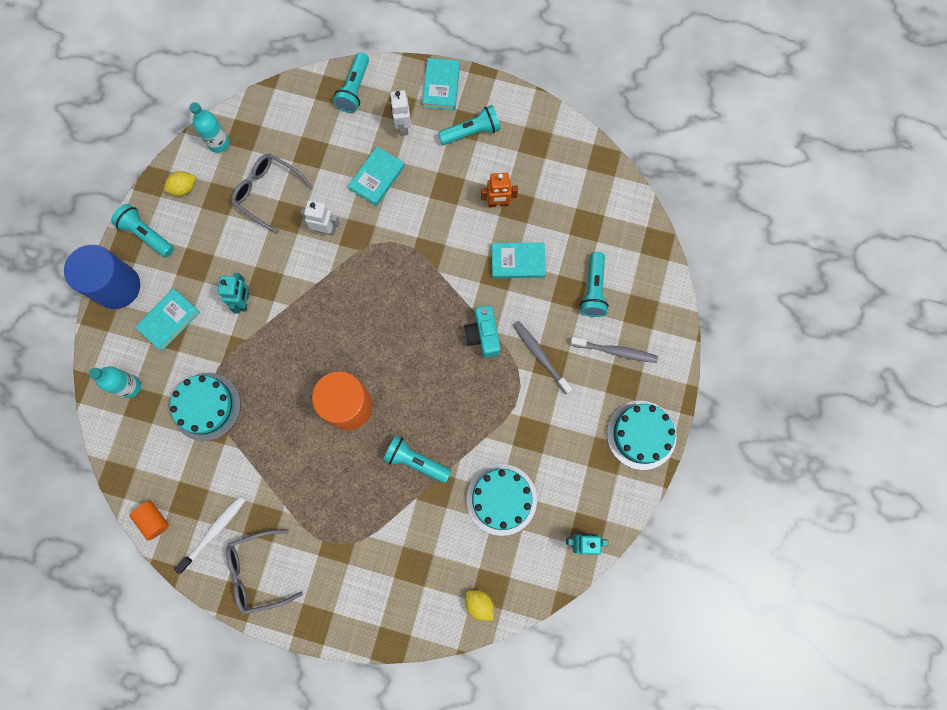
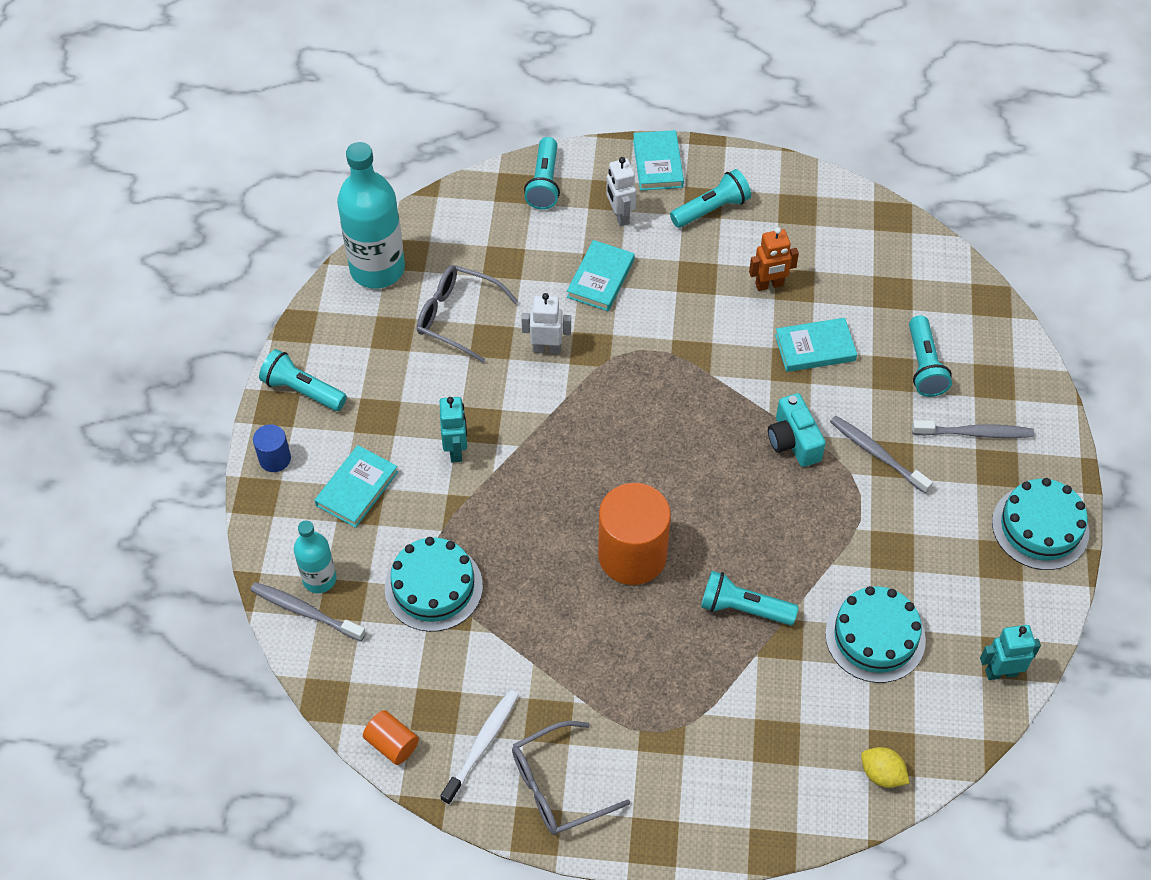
camera: 10 degrees left, 20 degrees down
blue cylinder [64,245,140,309] -> blue cylinder [253,424,291,472], size x0.48
yellow lemon [164,171,196,196] -> none
turquoise bottle [189,102,230,153] -> turquoise bottle [337,142,405,289], size x1.82
none -> grey toothbrush [250,582,366,641]

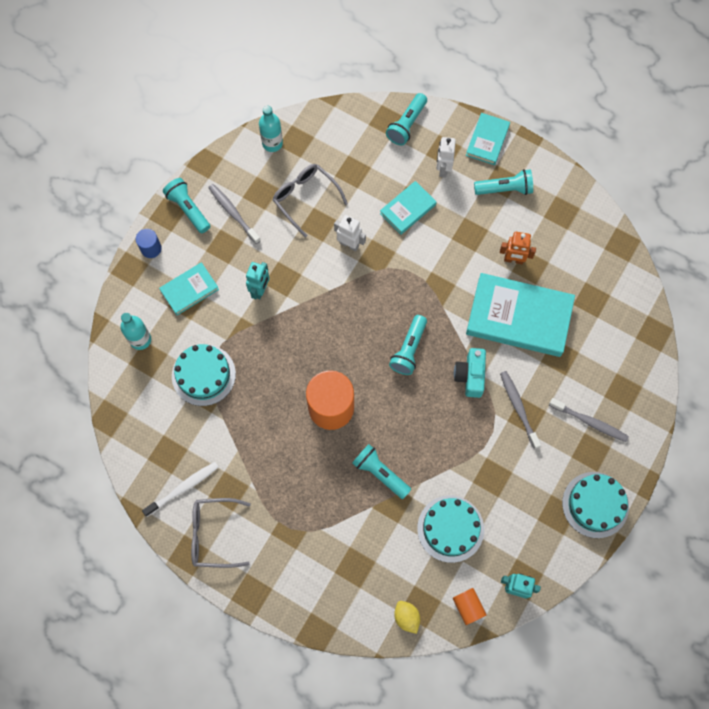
camera: 25 degrees right, 15 degrees up
grey toothbrush [250,582,366,641] -> grey toothbrush moved to [208,184,261,244]
turquoise bottle [337,142,405,289] -> turquoise bottle [259,106,283,152], size x0.55
orange cylinder [363,710,419,765] -> orange cylinder moved to [453,588,487,625]
turquoise book [775,318,857,372] -> turquoise book [466,273,575,357], size x1.92
turquoise flashlight [909,315,952,397] -> turquoise flashlight moved to [389,315,427,375]

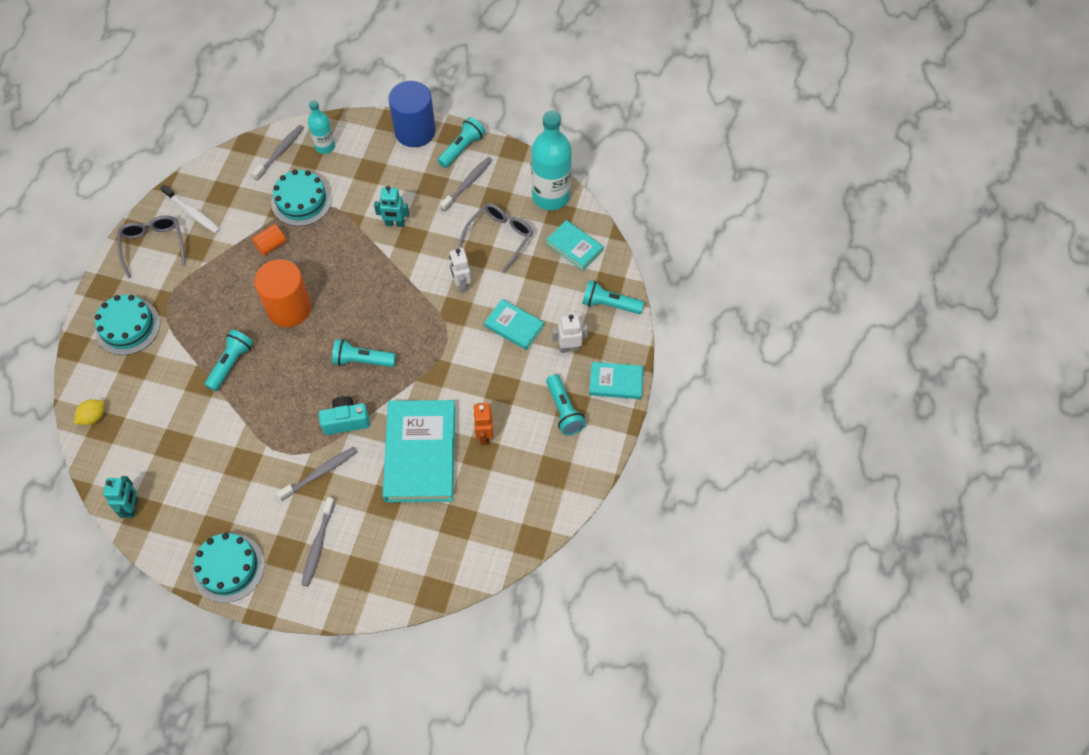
camera: 75 degrees right, 10 degrees down
blue cylinder [136,229,162,258] -> blue cylinder [388,81,436,147], size x2.08
turquoise book [159,262,219,315] -> turquoise book moved to [546,220,604,270]
turquoise bottle [259,106,283,152] -> turquoise bottle [531,111,572,210], size x1.82
white robot [334,215,366,252] -> white robot turned 150 degrees clockwise [449,248,471,293]
turquoise cake [417,495,484,563] -> turquoise cake moved to [95,295,160,355]
orange cylinder [453,588,487,625] -> orange cylinder moved to [252,224,286,256]
none -> grey toothbrush [252,125,304,180]

